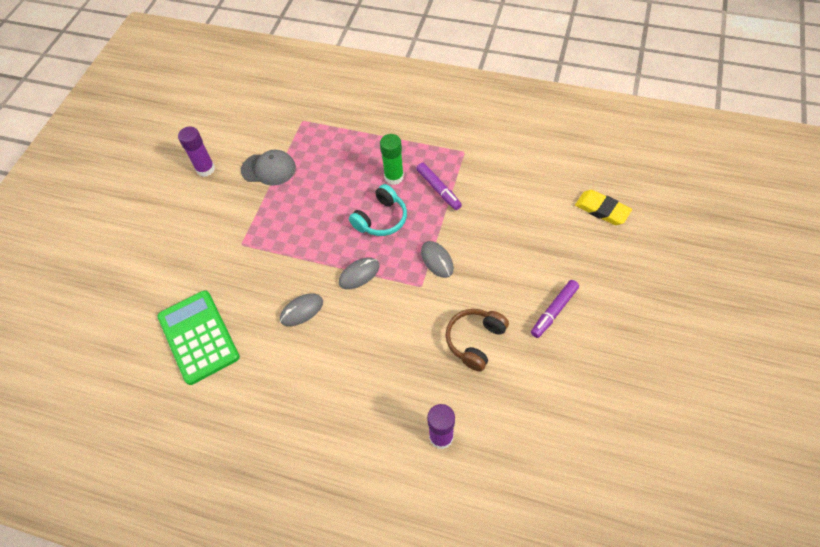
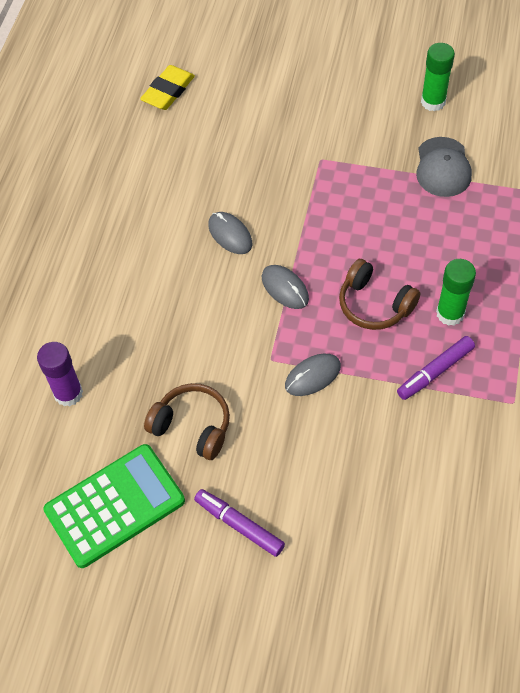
camera: 85 degrees right, 0 degrees up
green calculator [157,290,240,385] -> green calculator moved to [43,444,185,568]
purple glue stick [178,127,215,177] -> green glue stick [421,43,455,111]
turquoise headphones [349,184,407,236] -> brown headphones [339,259,420,330]
yellow eraser [575,190,632,225] -> yellow eraser moved to [140,65,195,110]

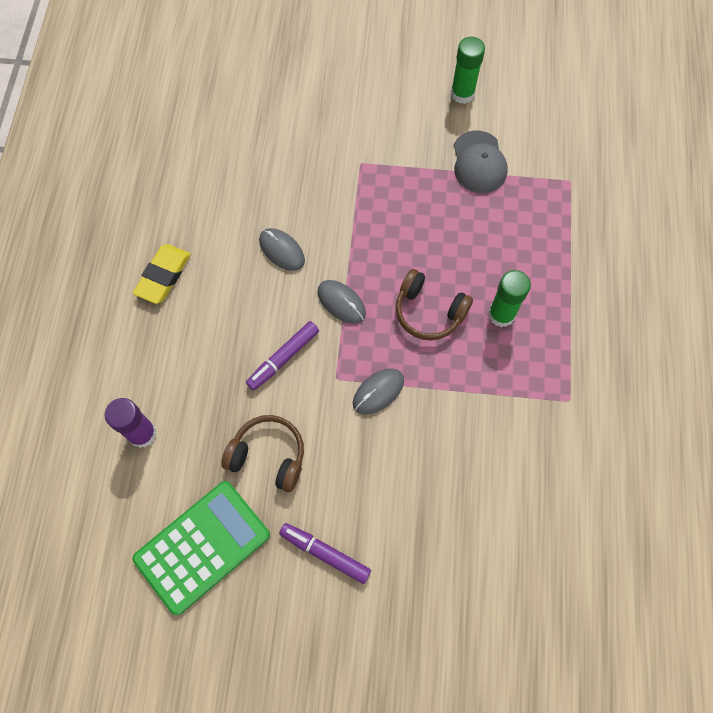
camera: 10 degrees left, 10 degrees up
yellow eraser [140,65,195,110] -> yellow eraser moved to [133,244,191,304]
purple marker [397,336,475,400] -> purple marker moved to [246,321,319,391]

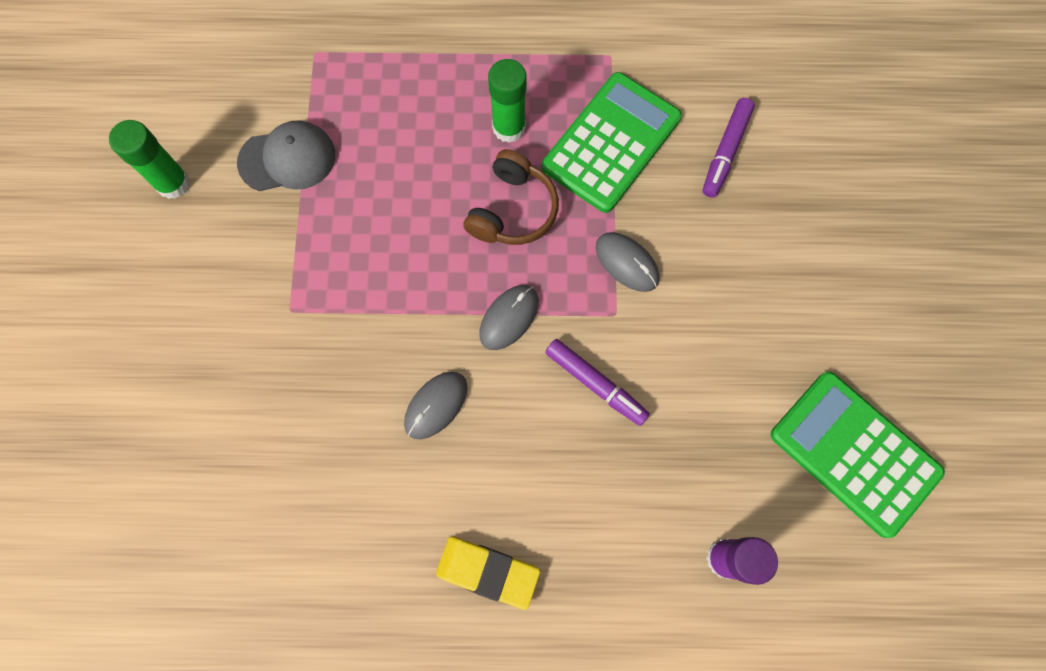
camera: 95 degrees left, 5 degrees up
brown headphones [221,415,304,492] -> none
purple marker [279,523,371,584] -> purple marker moved to [703,98,755,198]
none -> green calculator [542,72,682,213]

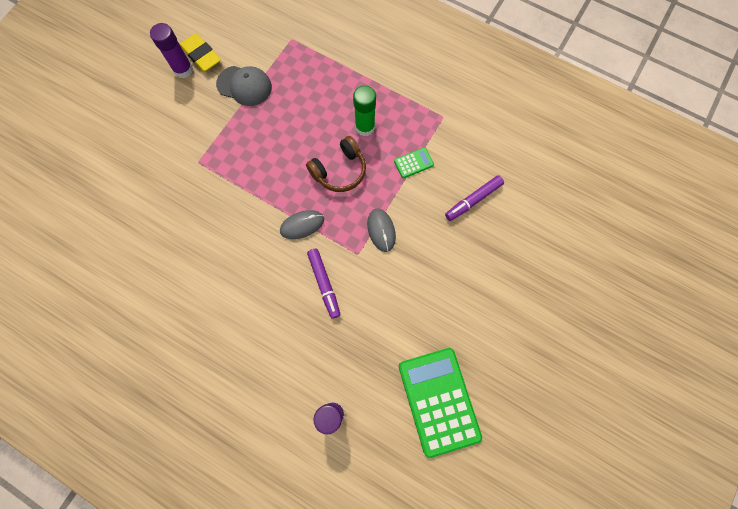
camera: 30 degrees right, 0 degrees up
green glue stick [109,120,190,199] -> purple glue stick [150,23,193,78]
grey mouse [404,372,467,439] -> none
yellow eraser [436,537,540,610] -> yellow eraser moved to [180,33,221,72]
green calculator [542,72,682,213] -> green calculator [394,147,434,178], size x0.43

